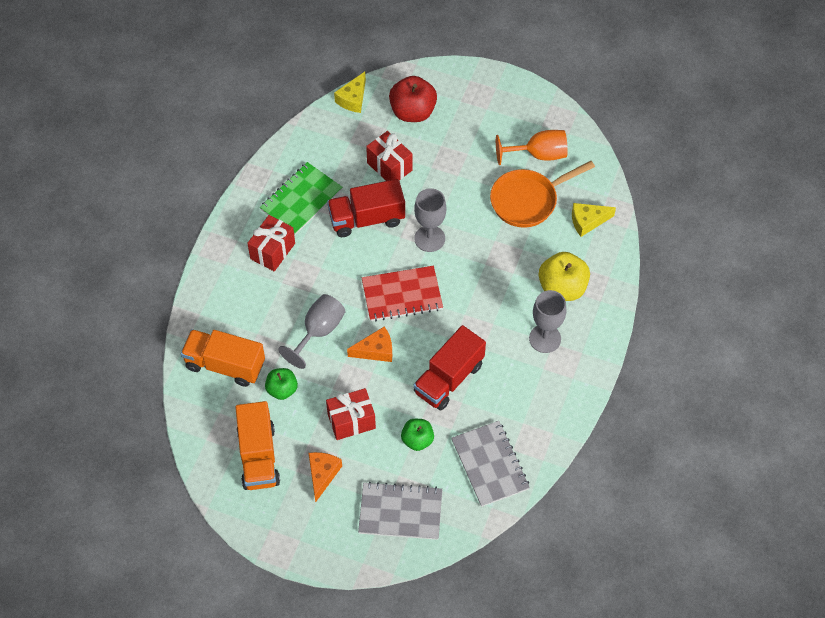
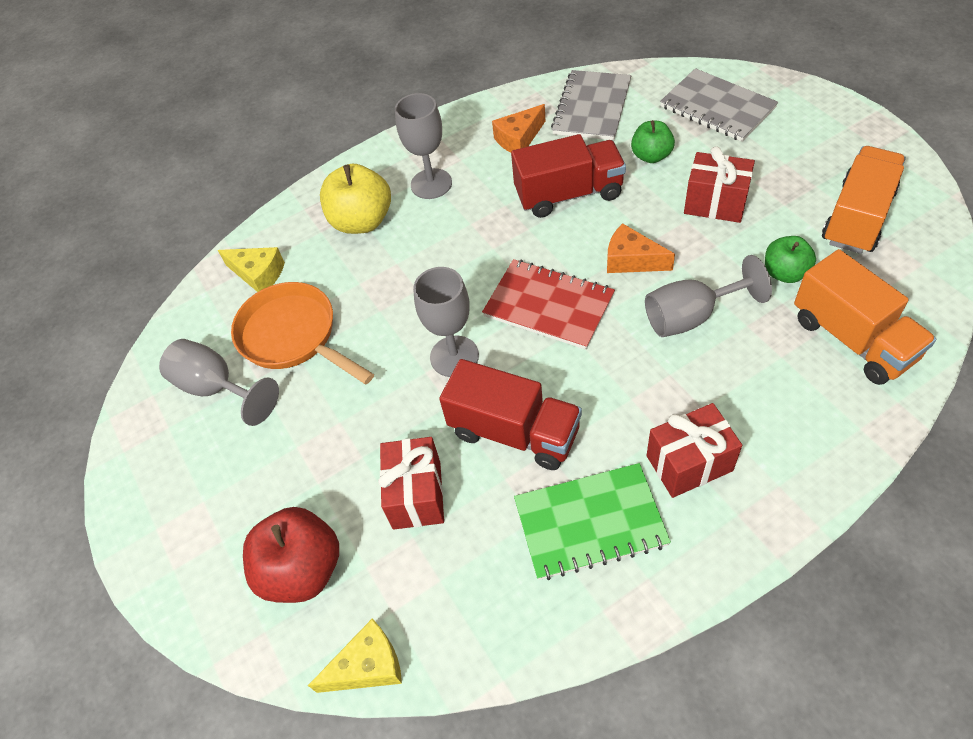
camera: 135 degrees left, 5 degrees down
orange cheese [309,452,342,502] -> orange cheese moved to [492,104,545,153]
orange pan [490,161,595,228] -> orange pan turned 150 degrees counterclockwise [231,282,374,384]
orange goblet [496,130,568,165] -> grey goblet [159,339,279,426]

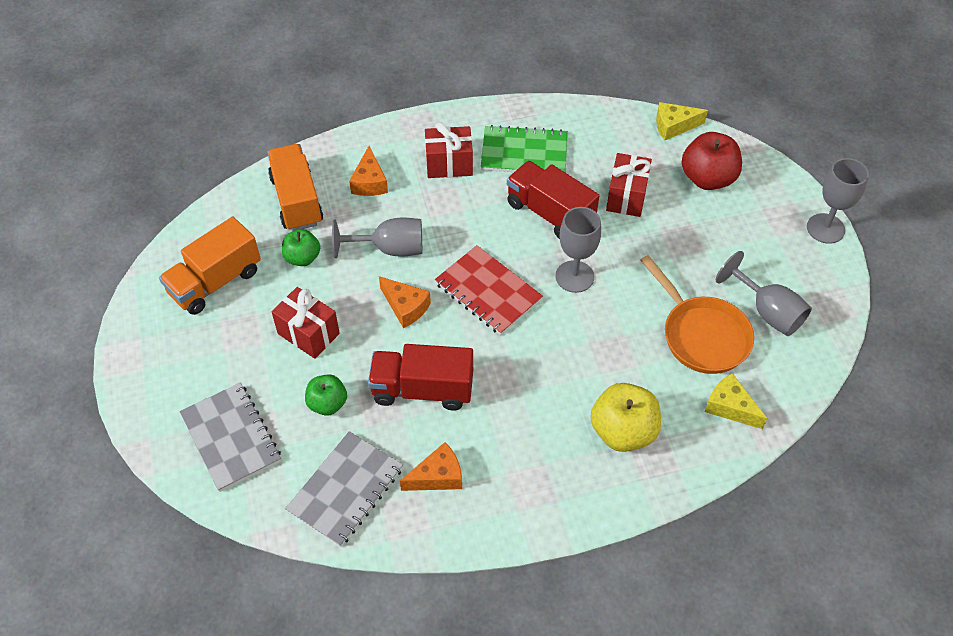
camera: 170 degrees left, 0 degrees up
grey goblet [395,93,452,199] -> grey goblet moved to [807,158,869,244]
none -> orange cheese [349,146,388,196]

